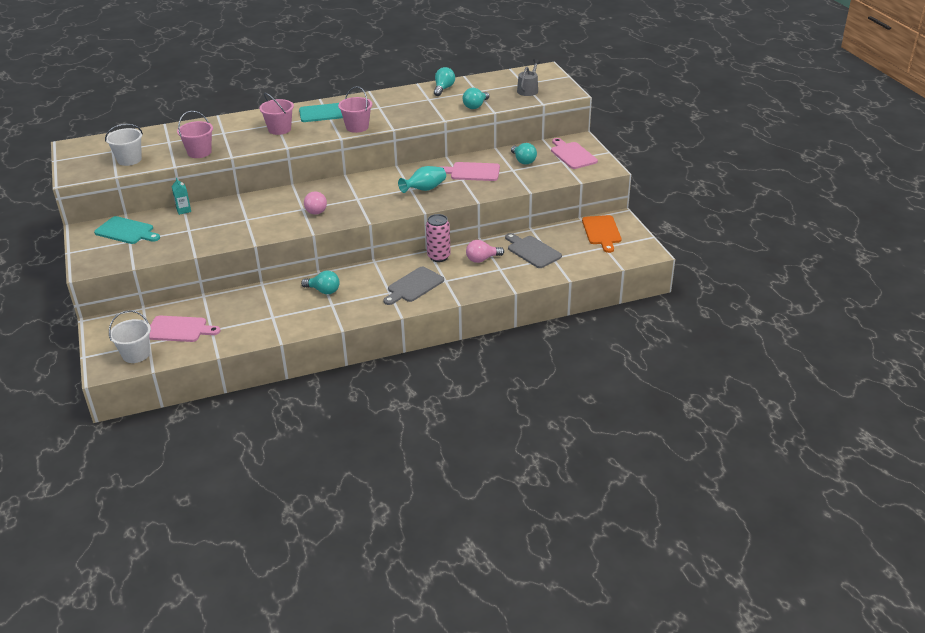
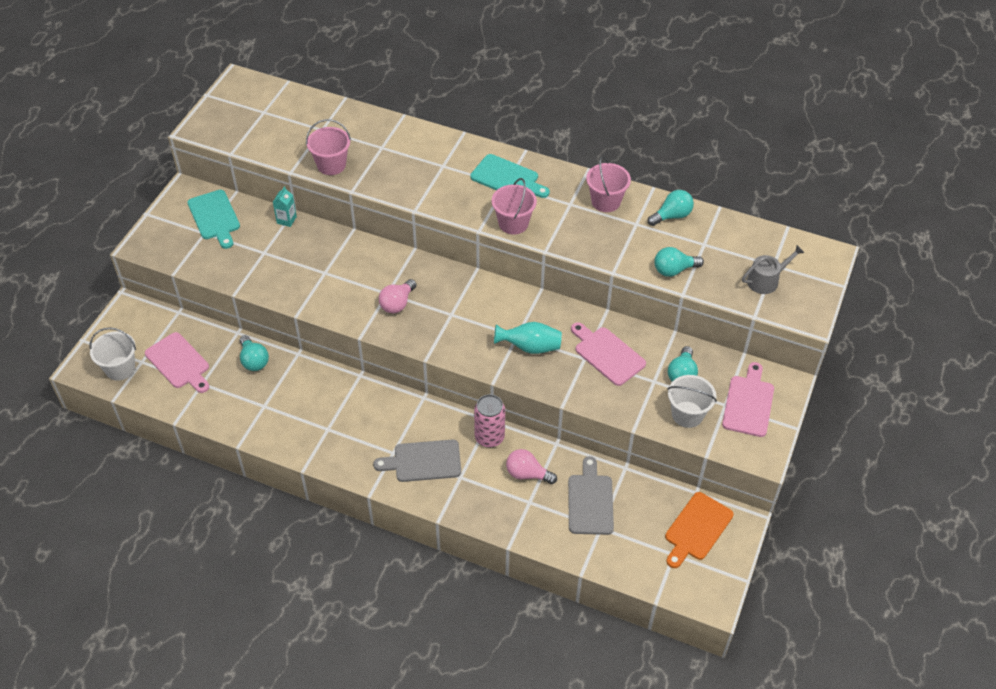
camera: 40 degrees right, 15 degrees up
white bucket [105,124,143,166] -> white bucket moved to [668,375,717,428]
pink bucket [259,93,294,135] -> pink bucket moved to [586,156,631,212]
turquoise light bulb [301,271,340,294] -> turquoise light bulb moved to [240,335,269,371]

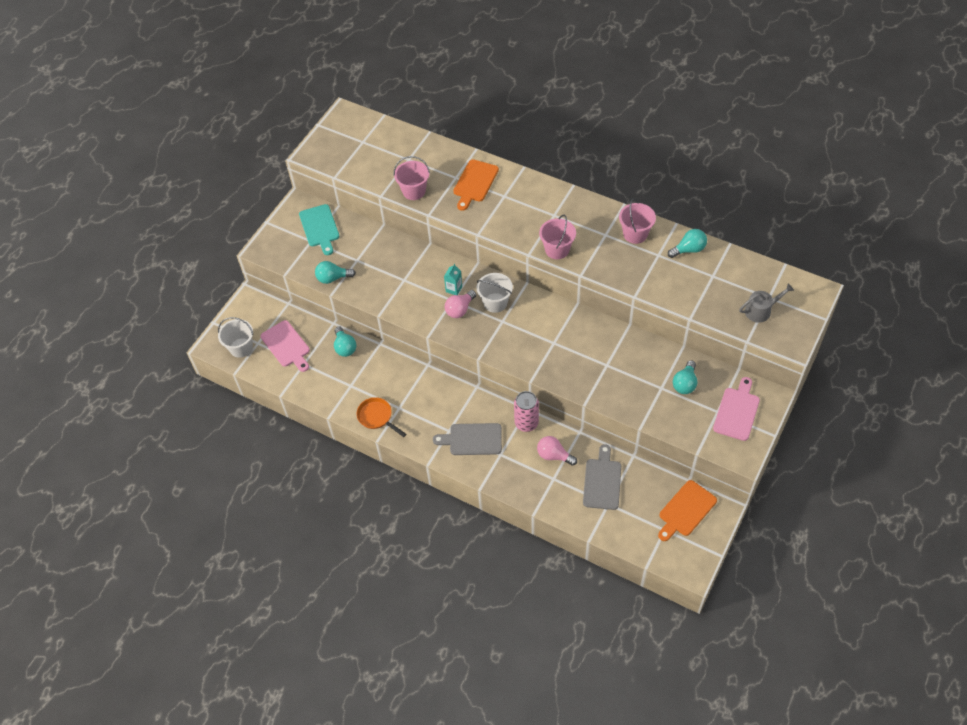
camera: 10 degrees right, 5 degrees up
turquoise carton [273,186,297,227] -> turquoise carton moved to [444,264,462,295]
turquoise cutting board [470,154,550,198] -> none
turquoise vase [494,322,562,354] -> none
pink cutting board [571,322,646,386] -> none
turquoise light bulb [654,247,704,277] -> turquoise light bulb moved to [315,261,356,284]
white bucket [668,375,717,428] -> white bucket moved to [477,273,513,313]
none -> orange pan [357,397,406,437]
none -> orange cutting board [453,159,499,211]

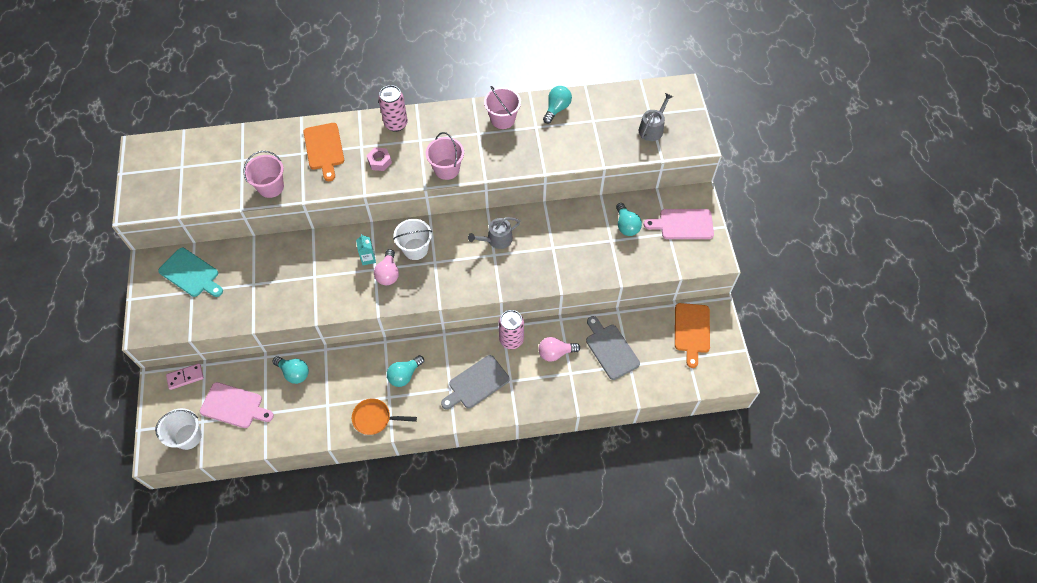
camera: 40 degrees left, 5 degrees up
turquoise light bulb [315,261,356,284] -> turquoise light bulb moved to [387,355,424,387]
pink cutting board [713,377,760,441] -> pink cutting board turned 75 degrees counterclockwise [644,209,714,239]
none -> pink domino [166,363,204,390]
none -> pink nut [366,147,392,171]
none -> pink can [378,85,408,132]
none -> grey watering can [468,217,520,249]

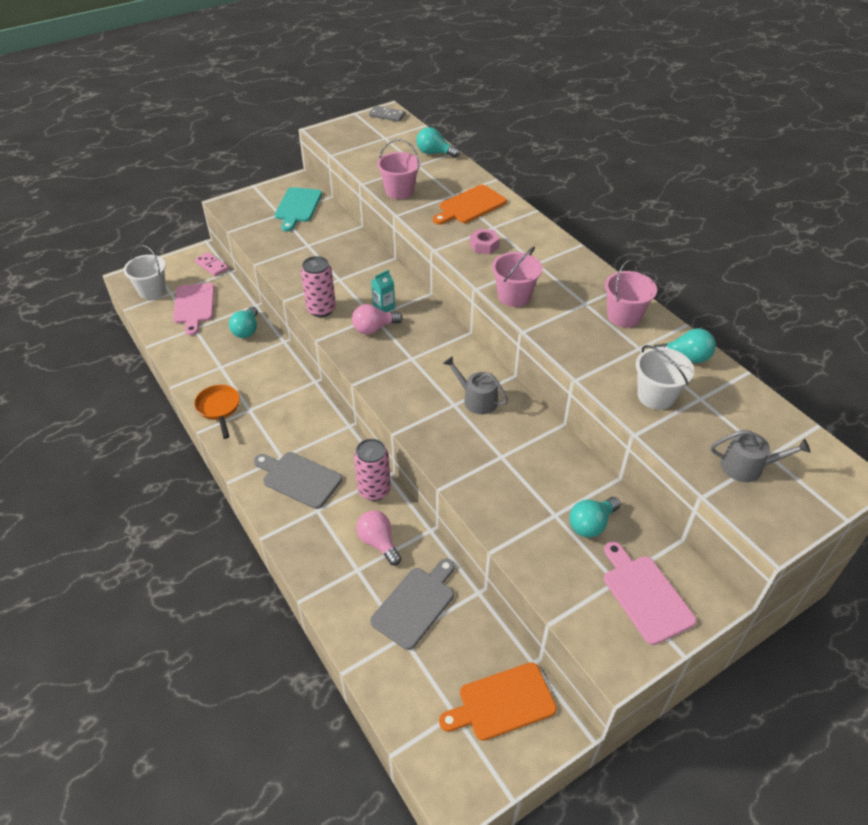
camera: 65 degrees right, 15 degrees down
pink can [378,85,408,132] -> pink can moved to [301,256,336,317]
turquoise light bulb [387,355,424,387] -> turquoise light bulb moved to [416,127,460,158]
white bucket [393,219,432,260] -> white bucket moved to [636,345,694,410]
none -> grey domino [369,106,405,122]

